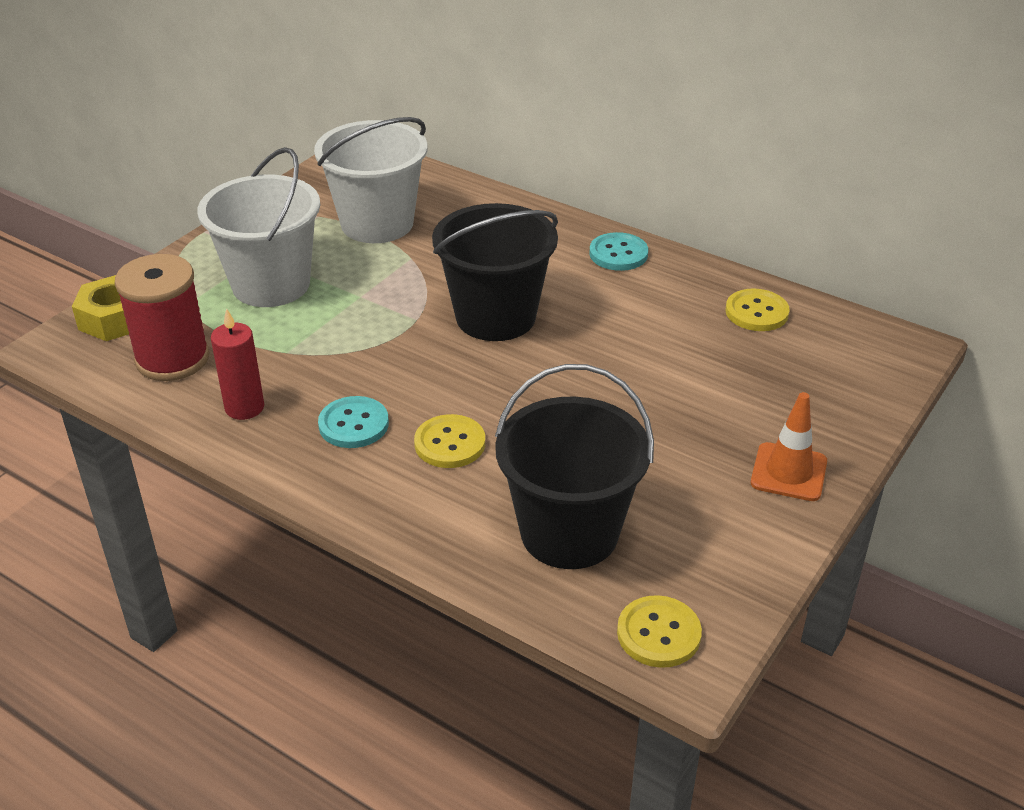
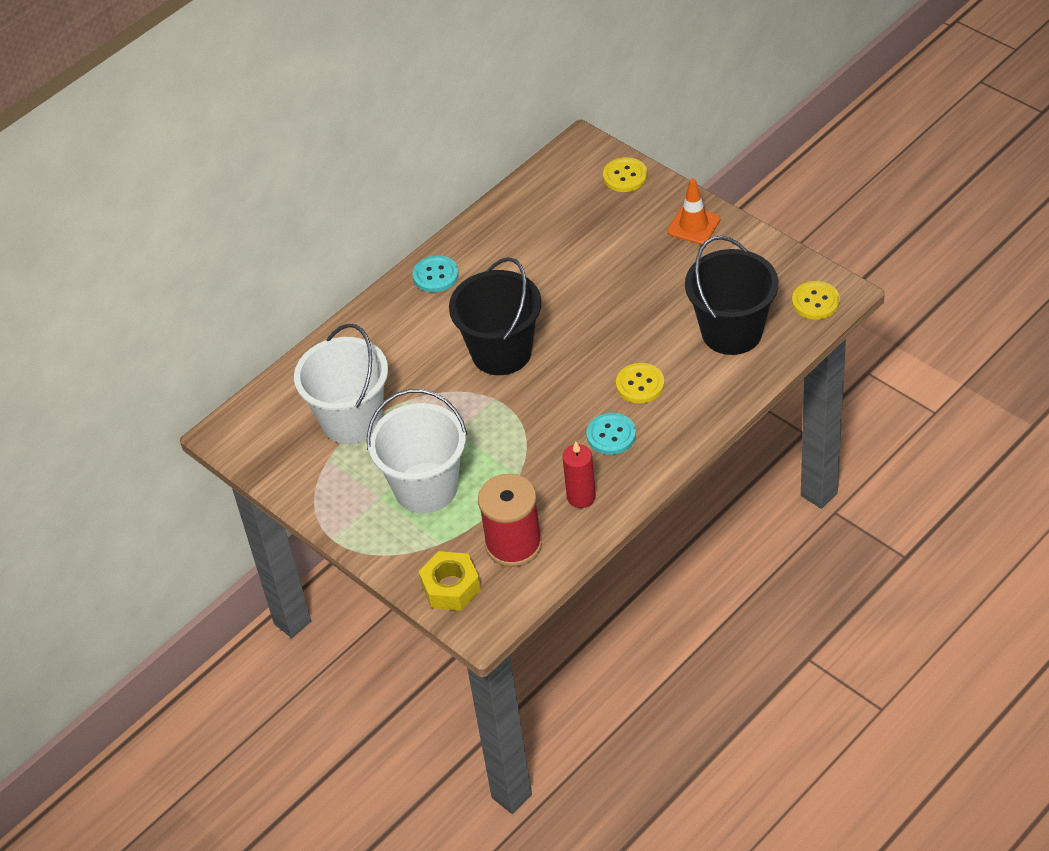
camera: 75 degrees left, 10 degrees up
yellow button [726,289,790,331] -> yellow button moved to [603,157,647,192]

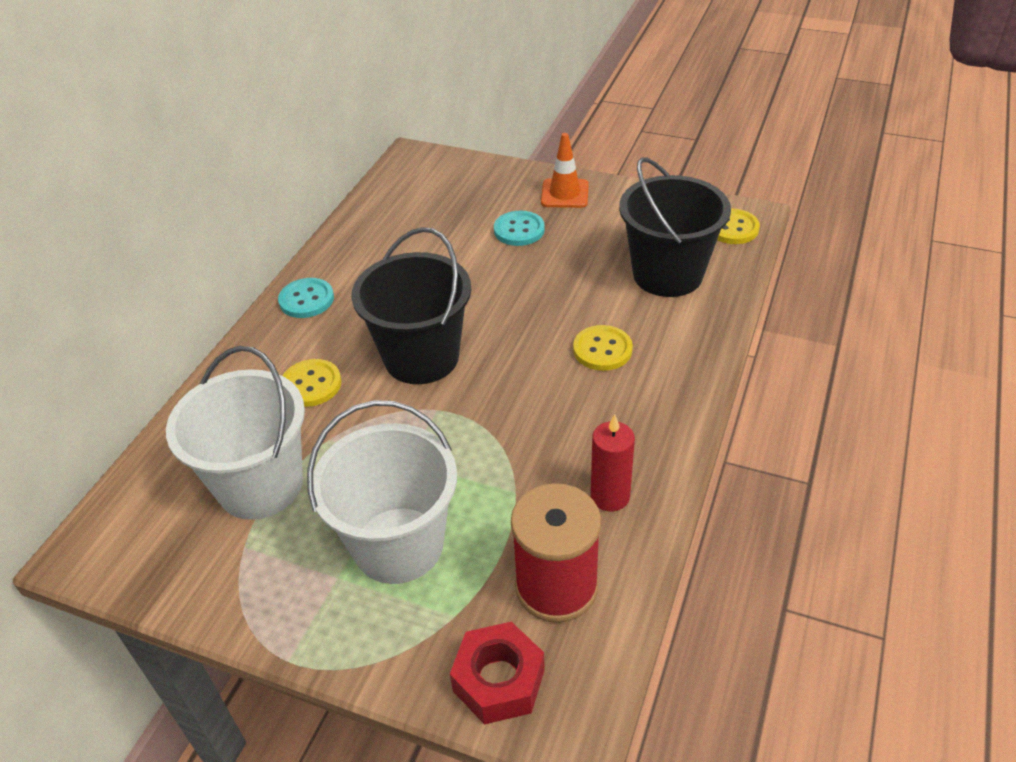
camera: 25 degrees left, 5 degrees down
yellow nut [419,551,481,611] -> red nut [450,622,545,725]
turquoise button [586,413,636,455] -> turquoise button moved to [494,211,545,246]
yellow button [603,157,647,192] -> yellow button moved to [282,359,341,407]

